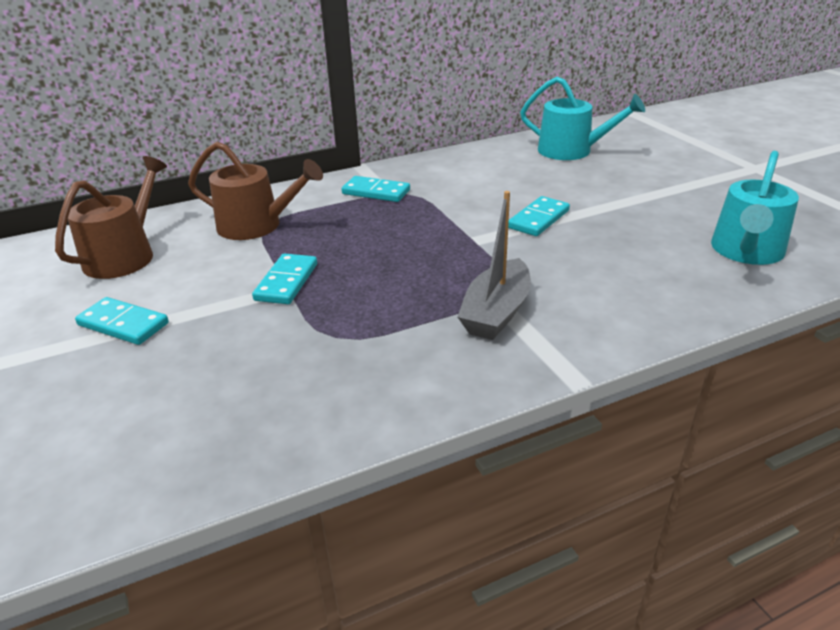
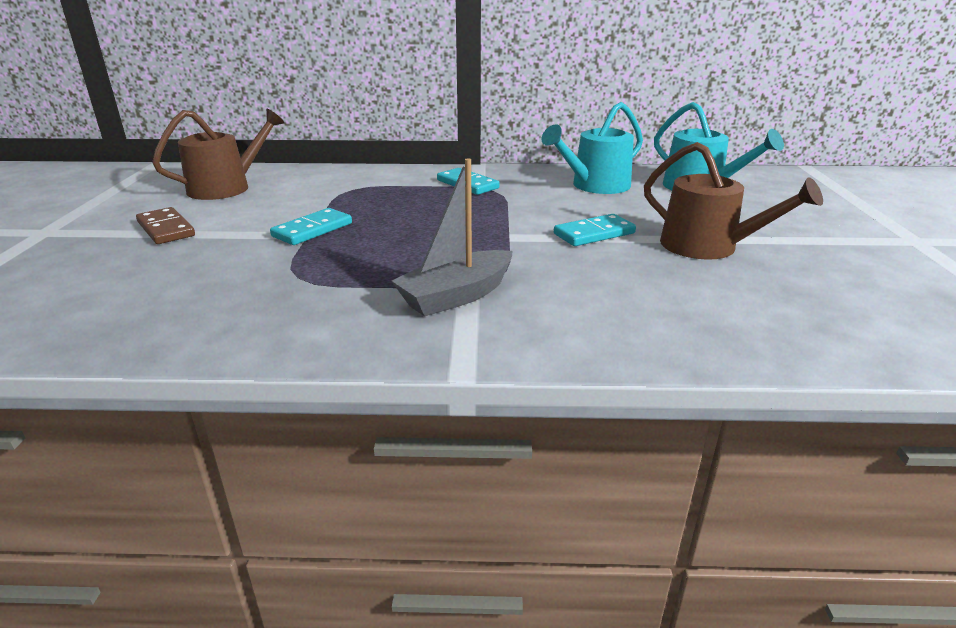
camera: 25 degrees right, 5 degrees down
turquoise domino [75,297,169,345] -> brown domino [136,207,195,244]
brown watering can [188,142,323,240] -> brown watering can moved to [644,142,823,260]
turquoise watering can [711,151,799,265] -> turquoise watering can moved to [542,102,643,194]

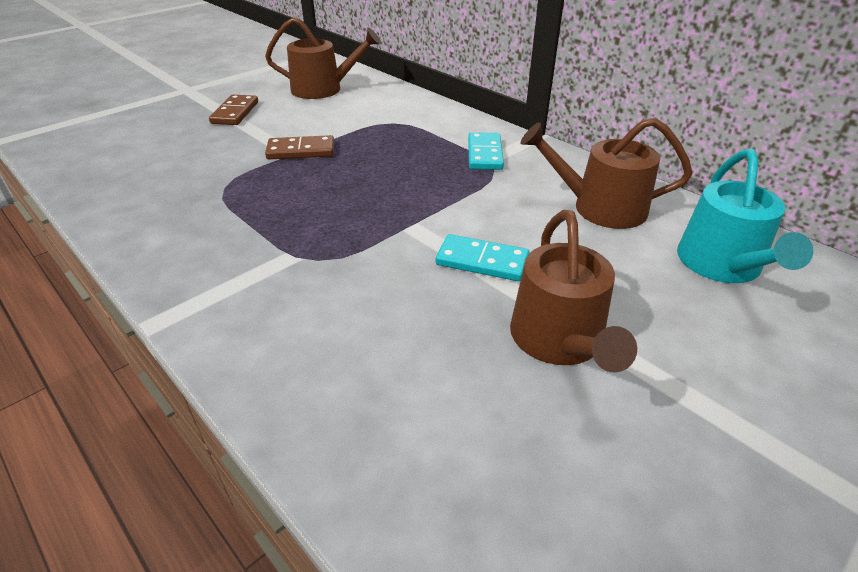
camera: 45 degrees right, 10 degrees up
turquoise domino [270,208,352,245] -> brown domino [265,135,334,159]
grey boat [392,158,512,317] -> none
turquoise watering can [542,102,643,194] -> brown watering can [520,118,693,229]

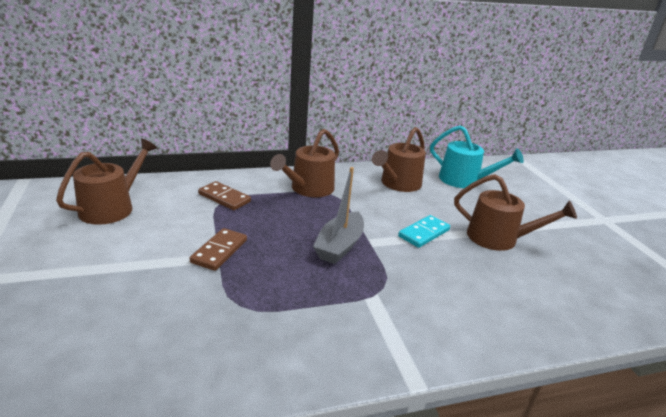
camera: 65 degrees left, 10 degrees down
brown domino [209,95,258,125] -> brown domino moved to [198,181,251,210]
turquoise domino [468,132,504,170] -> brown watering can [270,129,339,197]
none -> grey boat [313,167,364,264]

